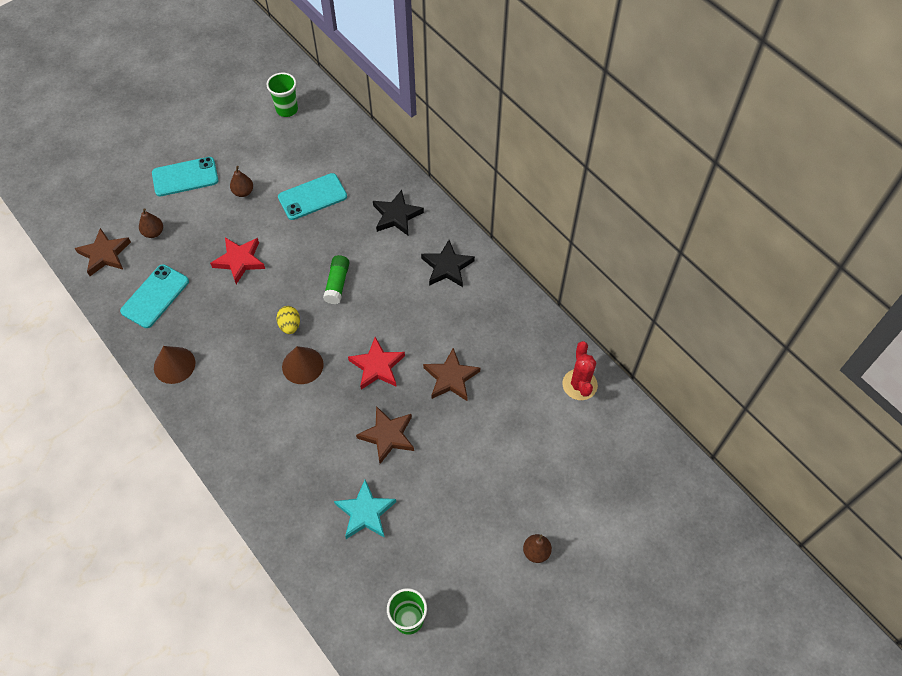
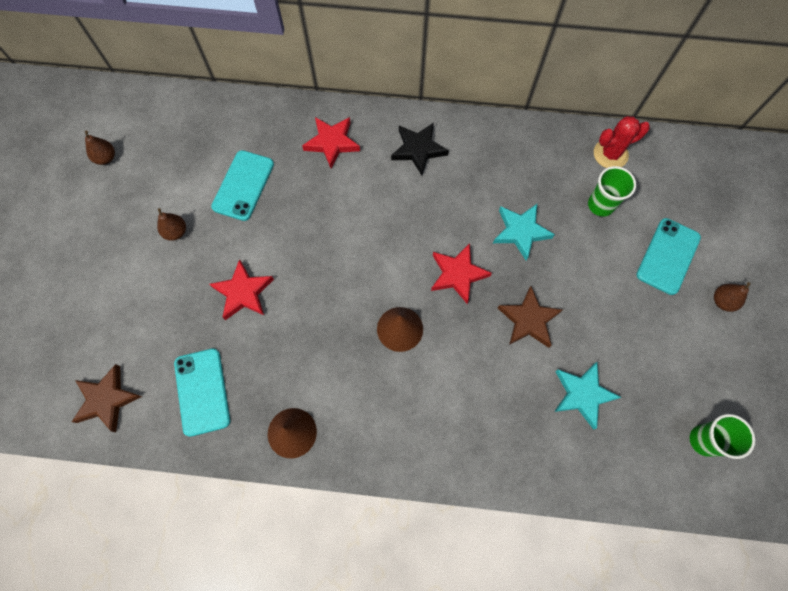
camera: 45 degrees left, 10 degrees up
brown pear [139,208,163,238] -> brown pear moved to [85,131,115,165]
turquoise phone [152,157,218,197] -> turquoise phone moved to [636,218,701,295]
green cup [266,73,298,117] -> green cup moved to [588,166,636,217]
yellow egg [276,306,300,334] -> none
green glue stick [323,255,350,304] -> none
black star [373,190,424,235] -> red star [302,117,360,168]
brown star [423,348,480,401] -> turquoise star [493,204,555,261]
red cactus [563,341,598,400] -> red cactus turned 60 degrees counterclockwise [594,116,650,168]

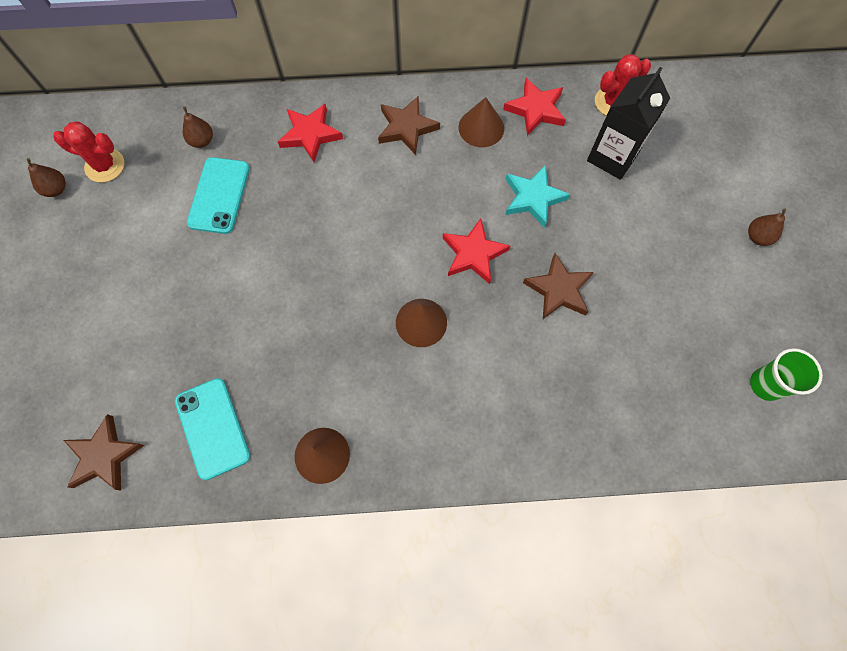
camera: 10 degrees left, 0 degrees up
brown pear [157,208,186,241] -> brown pear moved to [183,107,213,148]
red star [209,259,274,320] -> red star moved to [503,78,566,136]
black star [391,123,449,175] -> brown star [378,97,440,155]
turquoise star [554,362,621,430] -> none
green cup [588,166,636,217] -> black carton [587,67,670,180]
turquoise phone [636,218,701,295] -> none
none -> red cactus [53,121,124,182]
none -> brown cone [458,97,504,147]

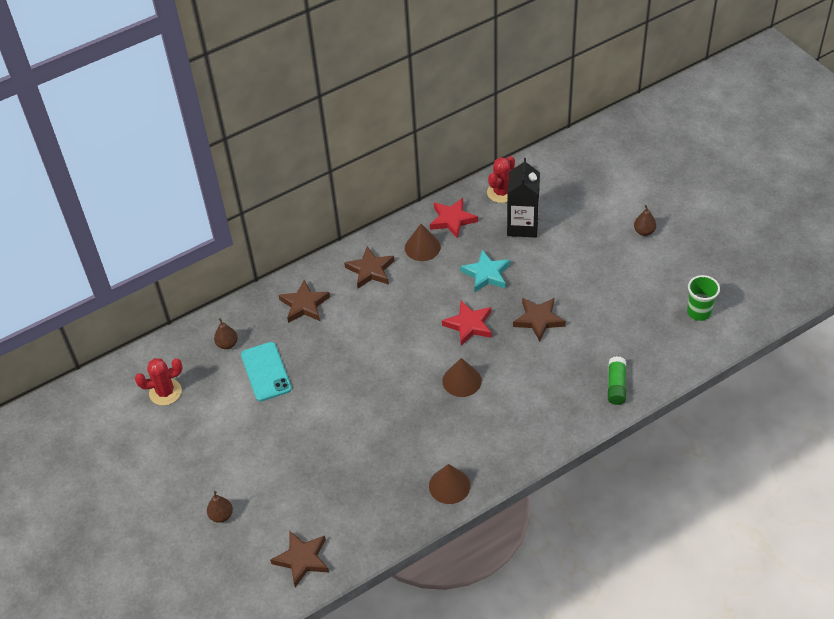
camera: 25 degrees left, 20 degrees down
brown pear [27,158,66,197] -> brown pear moved to [207,491,233,523]
turquoise phone [175,378,250,480] -> none
red star [278,104,343,162] -> brown star [279,280,330,323]
none -> green glue stick [608,356,626,405]

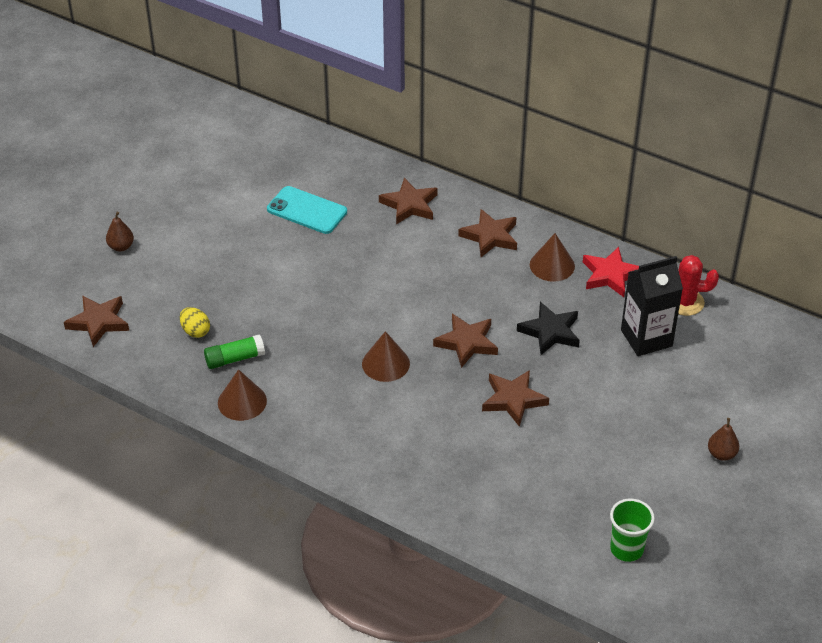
camera: 60 degrees right, 5 degrees down
red cactus [135,358,183,406] -> none
brown pear [214,318,238,349] -> none
turquoise phone [241,342,292,401] -> turquoise phone turned 75 degrees clockwise [267,186,347,234]
red star [442,301,492,346] -> brown star [433,314,498,368]
turquoise star [460,250,510,292] -> black star [517,302,580,355]
green glue stick [608,356,626,405] -> green glue stick moved to [204,335,265,369]
none -> yellow egg [180,307,210,338]

